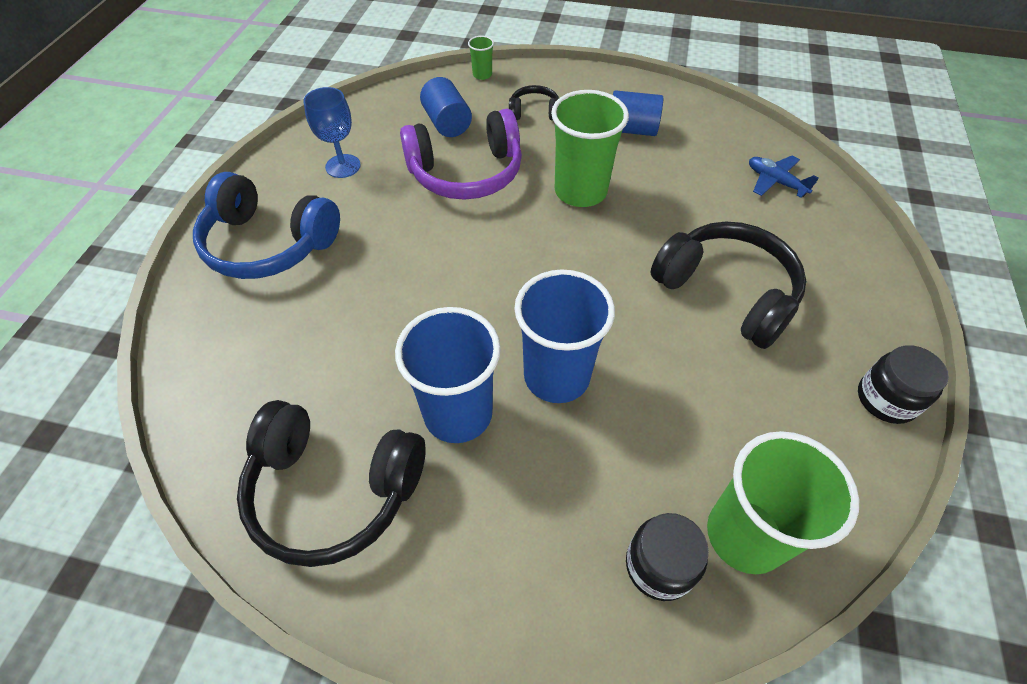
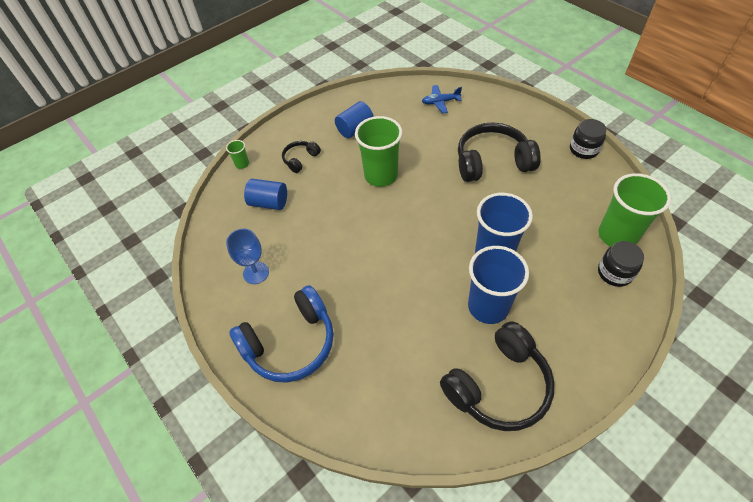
camera: 50 degrees left, 0 degrees up
purple headphones [400,109,522,200] -> none

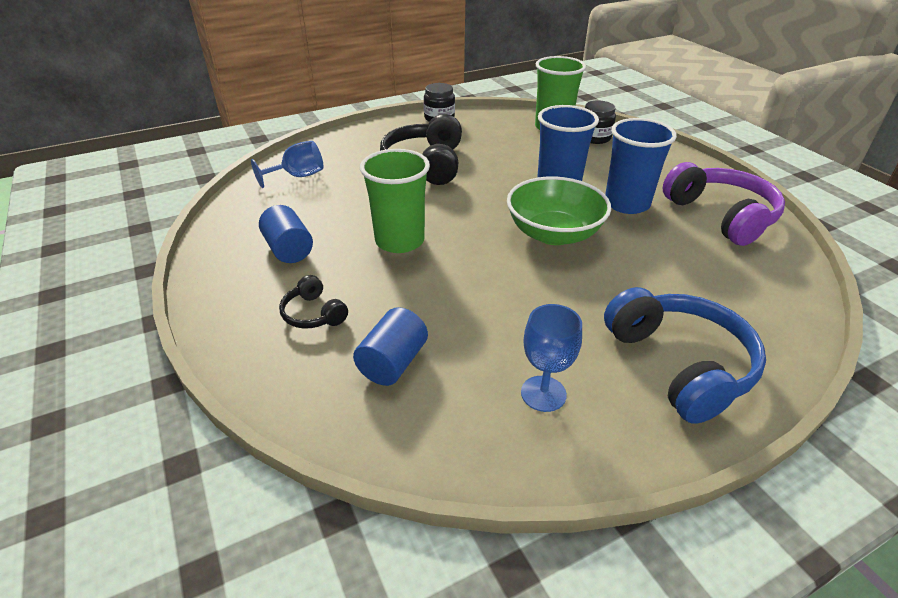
camera: 80 degrees left, 15 degrees down
green cup [226,140,249,169] -> none
blue plane [422,85,462,113] -> blue goblet [251,141,323,188]
black headphones [440,321,555,431] -> purple headphones [663,162,785,246]
none -> green bowl [507,176,611,245]

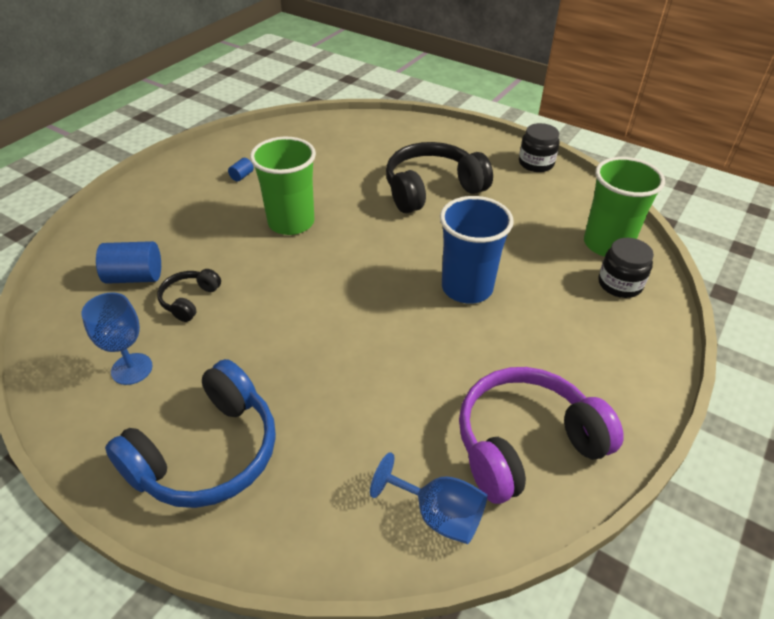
camera: 60 degrees right, 5 degrees up
blue goblet [251,141,323,188] -> blue goblet moved to [370,452,488,544]
blue cylinder [259,205,313,263] -> blue cylinder [228,158,254,182], size x0.49
black headphones [279,275,348,328] -> black headphones moved to [157,269,221,322]
green bowl [507,176,611,245] -> none
blue cup [605,118,677,214] -> none
purple headphones [663,162,785,246] -> purple headphones turned 150 degrees counterclockwise [459,367,624,504]

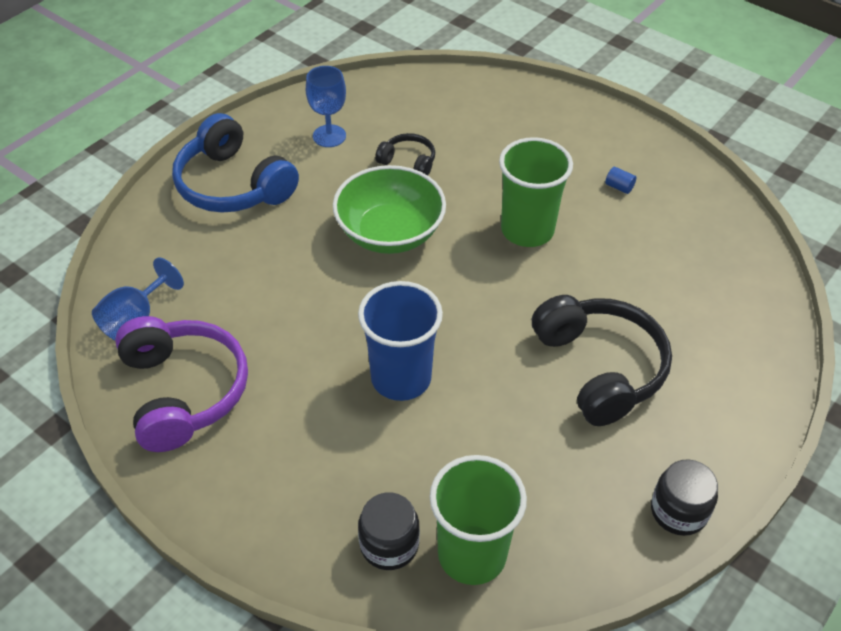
camera: 95 degrees right, 5 degrees up
blue cylinder [96,241,161,284] -> none
none -> green bowl [333,165,446,254]

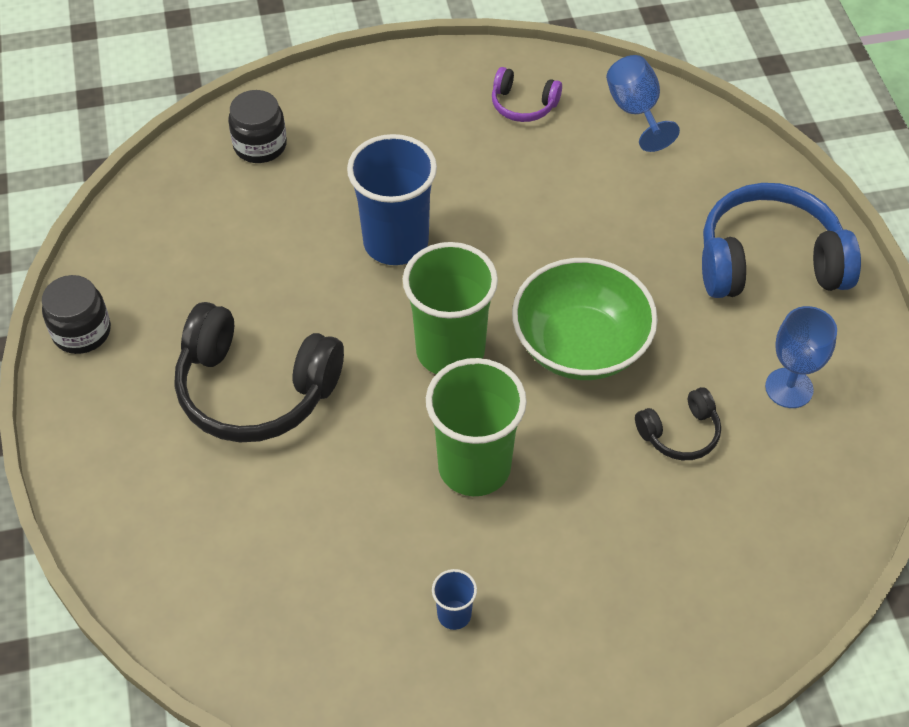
camera: 130 degrees right, 5 degrees up
purple headphones [115,316,248,452] -> purple headphones [492,67,562,122], size x0.50
green cup [430,455,527,585] -> green cup moved to [403,242,498,374]
blue cylinder [605,167,636,194] -> blue cup [432,569,477,630]

